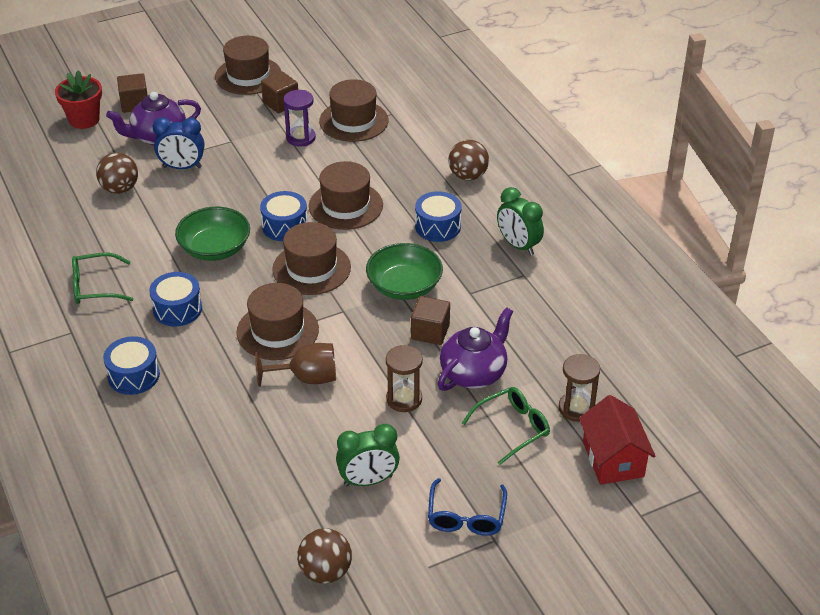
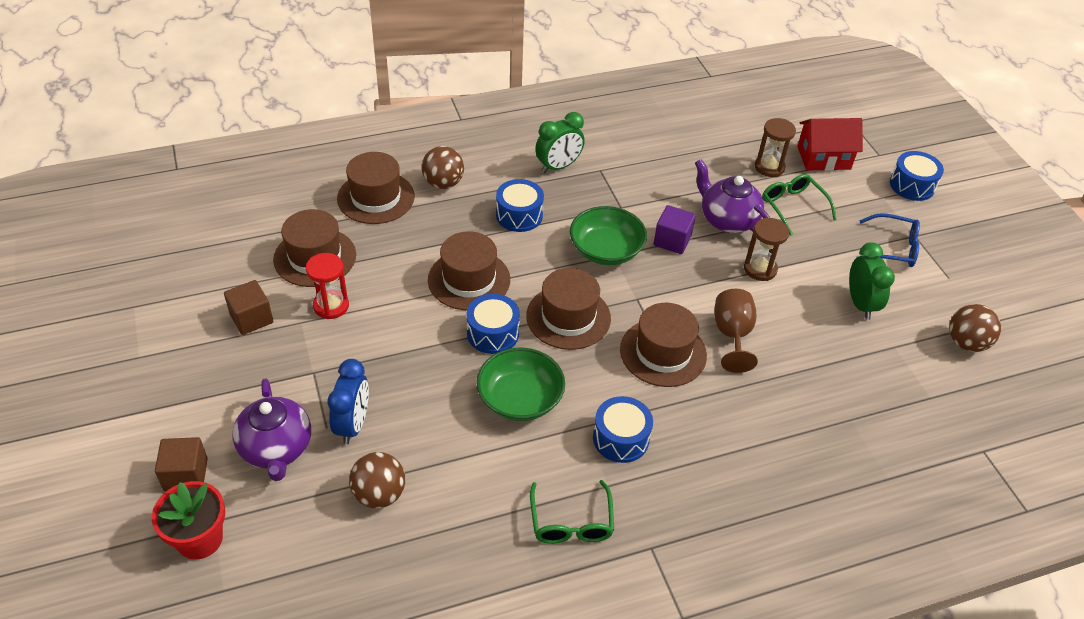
camera: 85 degrees left, 5 degrees up
blue drum [103,336,160,395] -> blue drum moved to [890,151,944,201]
brown hat [215,36,281,95] -> brown hat moved to [337,152,415,224]
purple hourglass [283,90,316,147] -> red hourglass [306,253,349,319]
brown cube [411,296,450,345] -> purple cube [654,205,696,254]

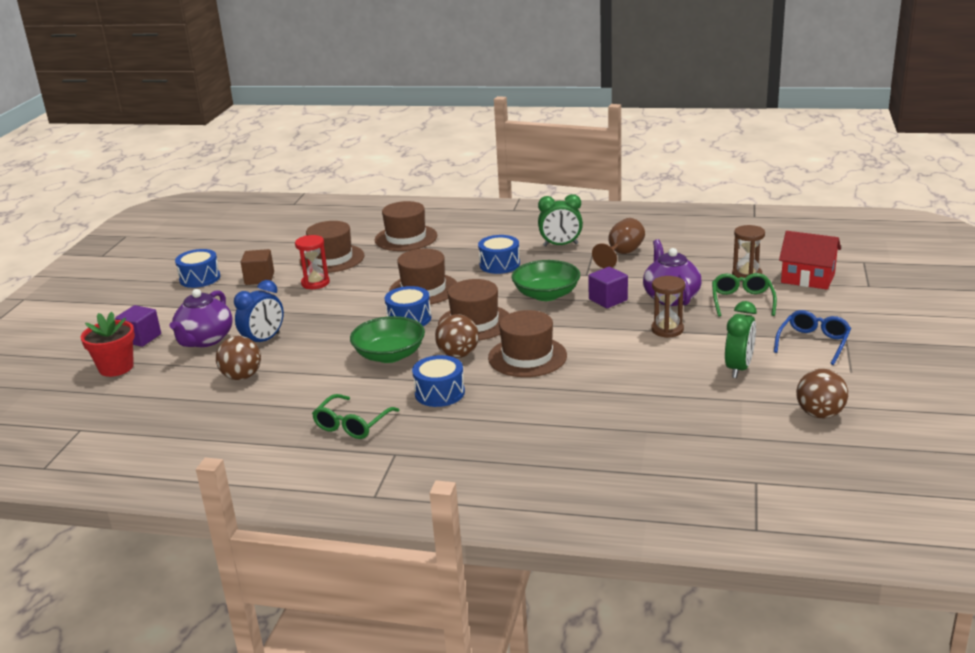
camera: 35 degrees right, 20 degrees down
brown cube [155,437,208,492] -> purple cube [115,305,161,347]
brown ball [421,146,464,189] -> brown ball moved to [435,314,479,358]
brown goblet [714,289,758,373] -> brown goblet moved to [592,218,645,269]
blue glasses [856,213,920,267] -> blue glasses turned 105 degrees counterclockwise [774,310,851,365]
blue drum [890,151,944,201] -> blue drum moved to [175,249,220,288]

